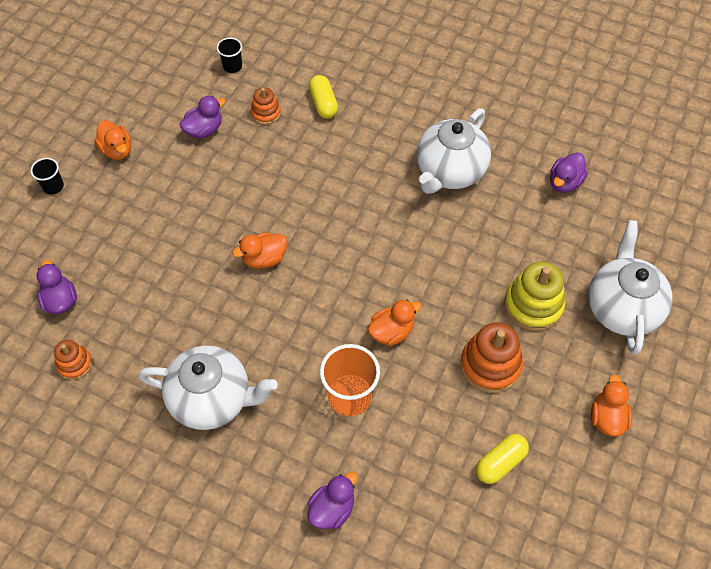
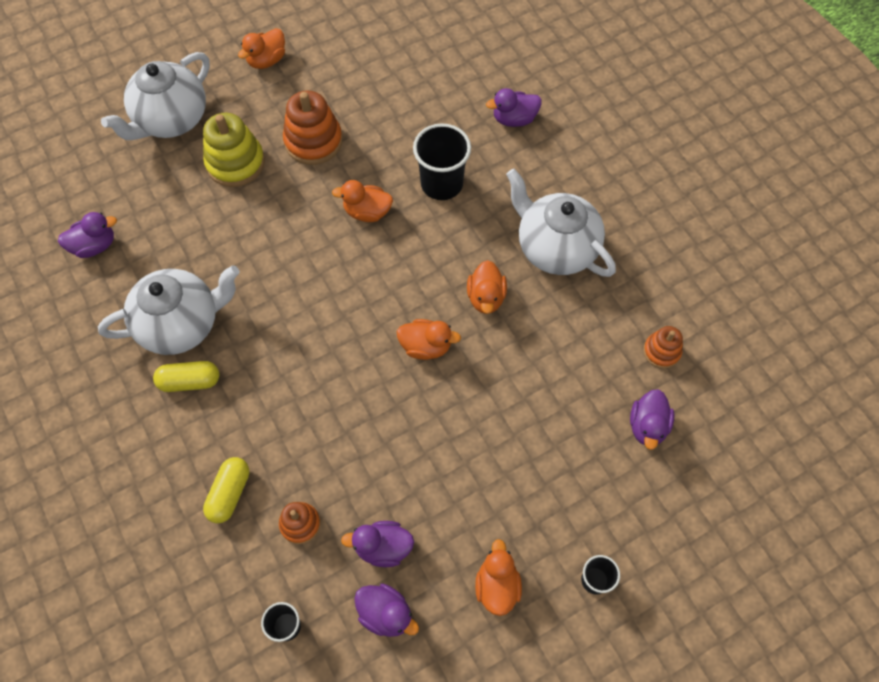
camera: 145 degrees left, 5 degrees up
orange cup [320,344,380,416] -> black cup [413,123,471,200]
yellow capsule [476,434,529,484] -> yellow capsule moved to [153,361,219,392]
none -> purple duck [354,583,419,637]
none -> orange duck [467,260,507,314]

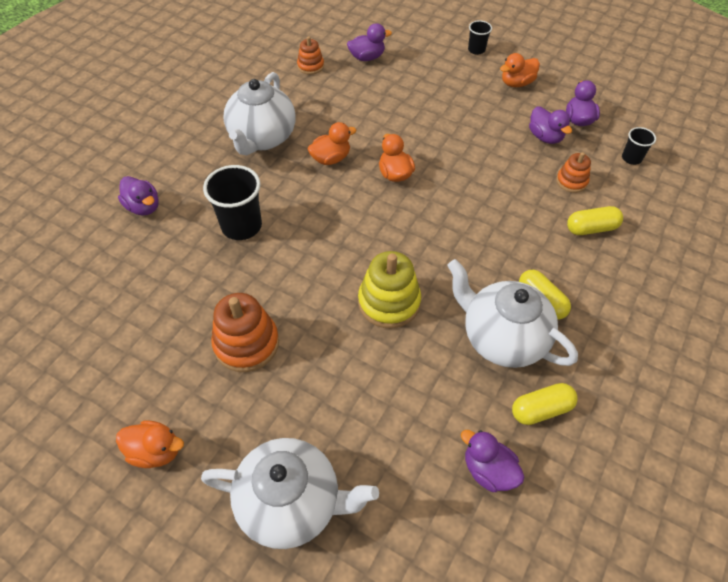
camera: 120 degrees left, 10 degrees down
yellow stacking toy [203,113,265,187] -> yellow stacking toy moved to [358,251,421,328]
orange duck [332,180,393,222] -> none
none -> yellow capsule [512,383,578,425]

